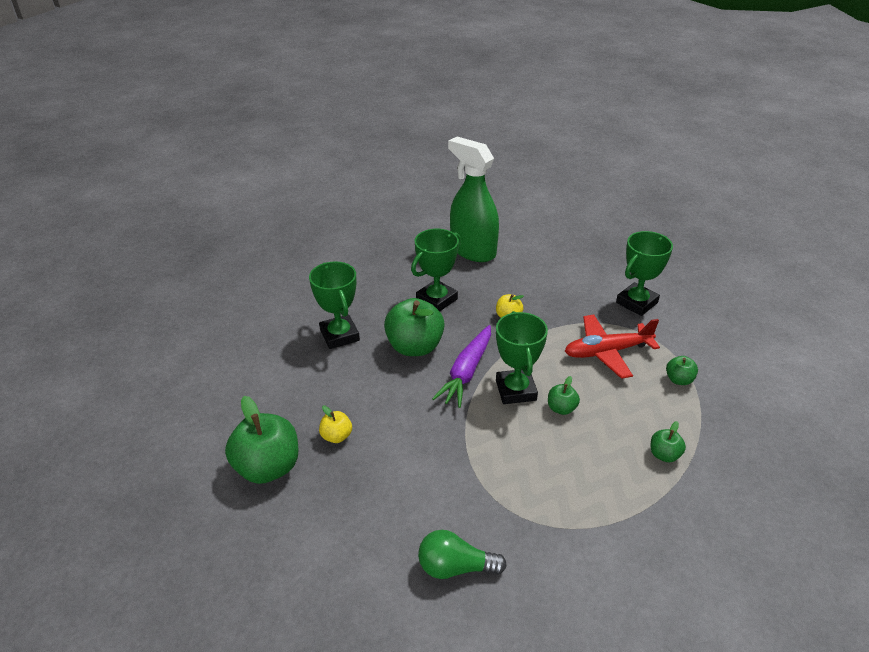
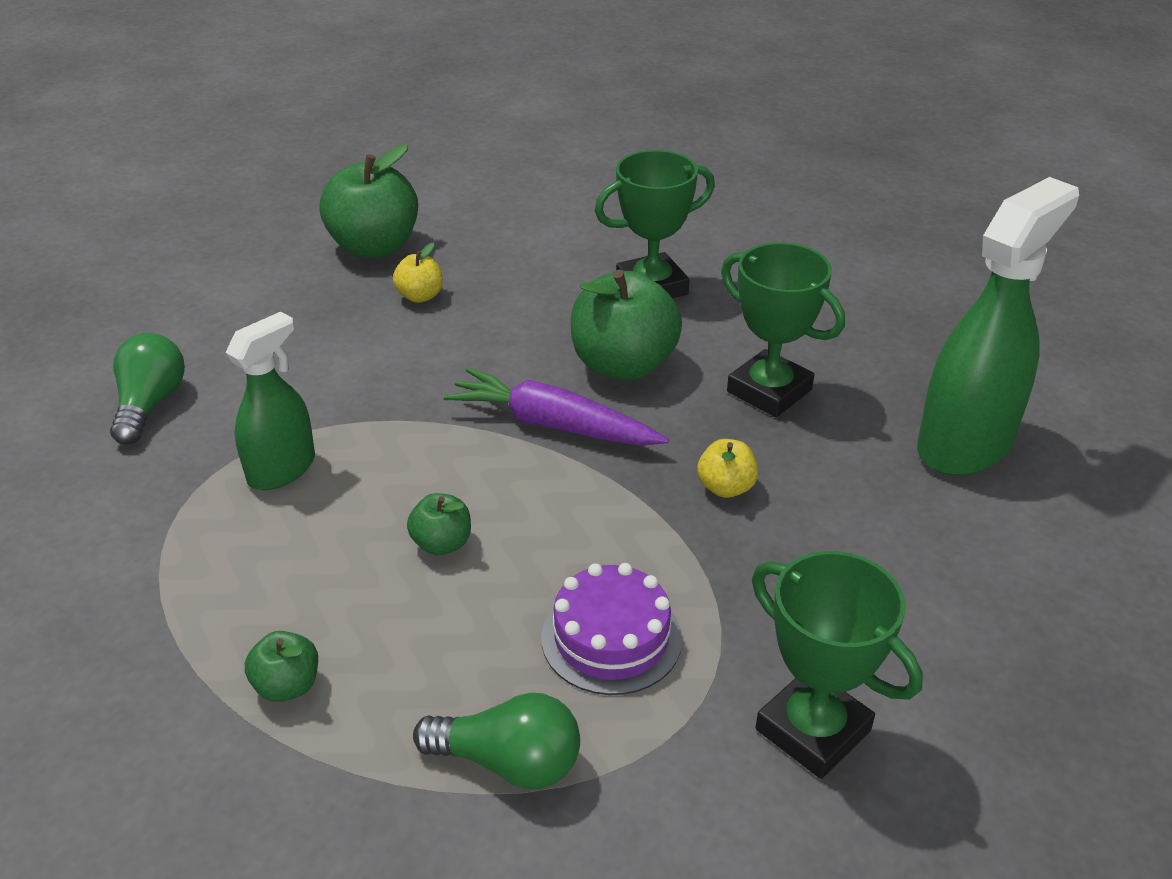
camera: 90 degrees right, 0 degrees up
green trophy [496,311,548,404] -> none
red plane [565,314,660,379] -> purple cake [541,563,682,695]
green apple [666,356,698,385] -> green light bulb [413,692,580,789]
none -> green spray bottle [225,312,315,490]

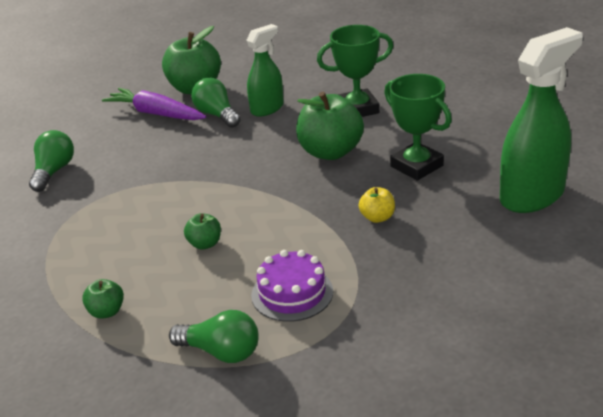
camera: 10 degrees right, 5 degrees down
green spray bottle [225,312,315,490] -> green spray bottle moved to [246,24,284,117]
yellow apple [393,242,443,303] -> green light bulb [191,78,241,128]
purple carrot [444,368,669,446] -> purple carrot moved to [102,88,206,120]
green trophy [752,551,923,779] -> none

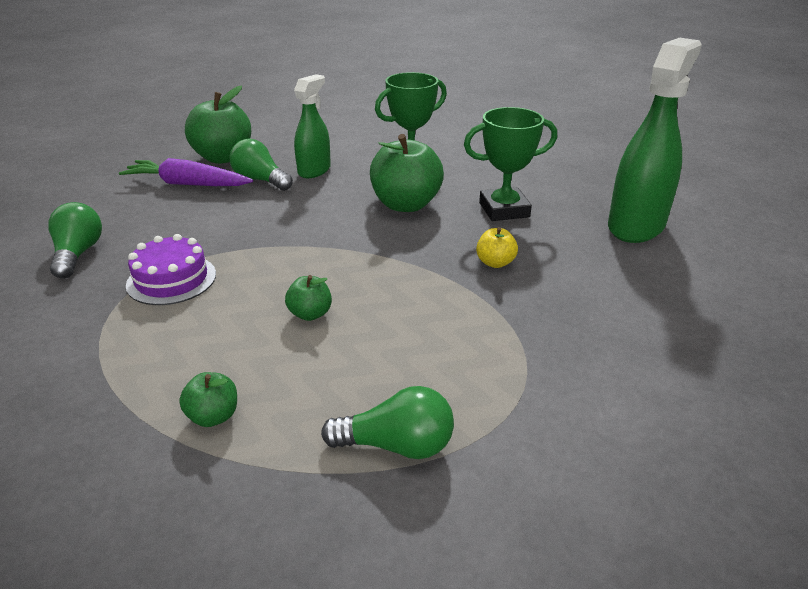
camera: 20 degrees left, 0 degrees up
purple cake [251,250,333,322] -> purple cake moved to [126,234,216,305]
green trophy [384,74,452,181] -> green trophy turned 45 degrees counterclockwise [464,107,557,221]

